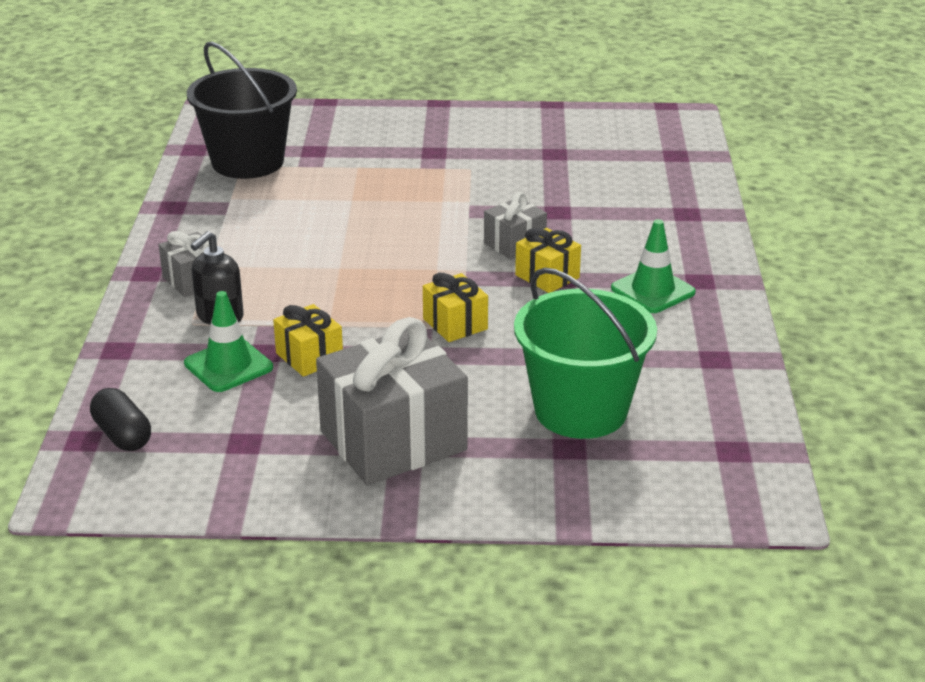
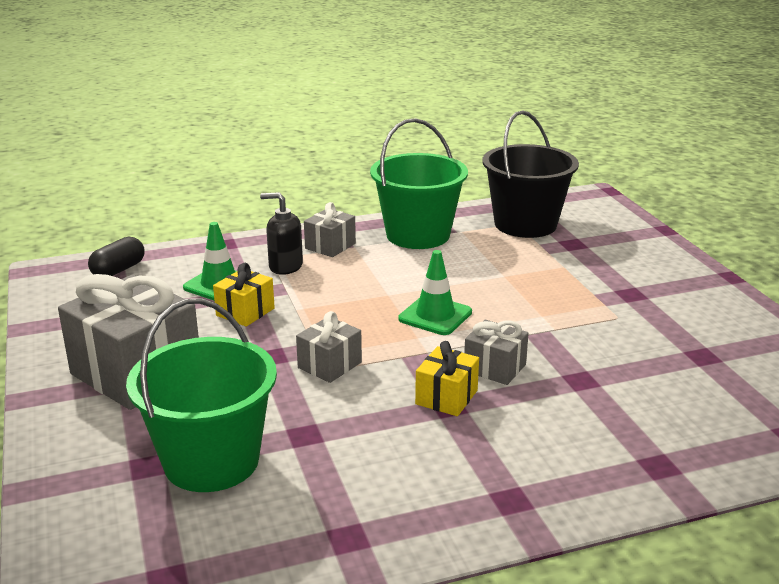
camera: 70 degrees right, 5 degrees down
yellow gift [423,273,488,342] -> grey gift [296,311,362,383]
green traffic cone [611,219,696,313] -> green traffic cone moved to [398,250,472,335]
none -> green bucket [370,118,468,249]

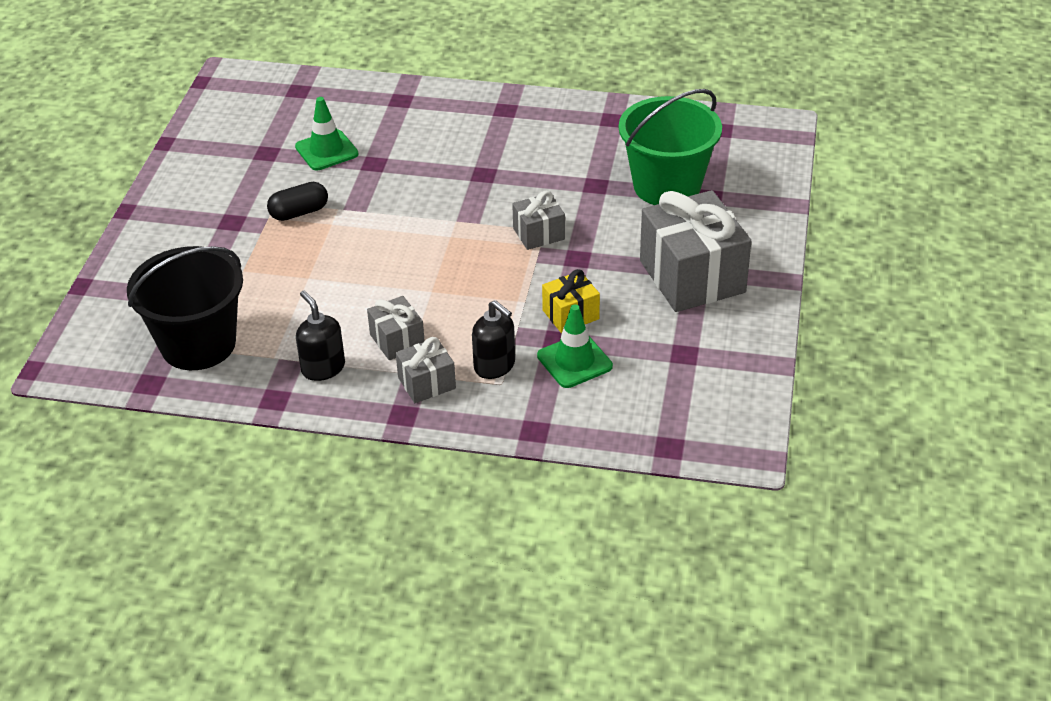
camera: 150 degrees left, 15 degrees up
black capsule [88,237,145,276] -> black capsule moved to [267,182,328,221]
green bucket [370,118,468,249] -> black soap dispenser [296,291,345,381]
green traffic cone [398,250,472,335] -> green traffic cone moved to [295,97,359,170]
yellow gift [415,341,479,416] -> none
grey gift [464,320,529,385] -> grey gift moved to [367,296,425,360]

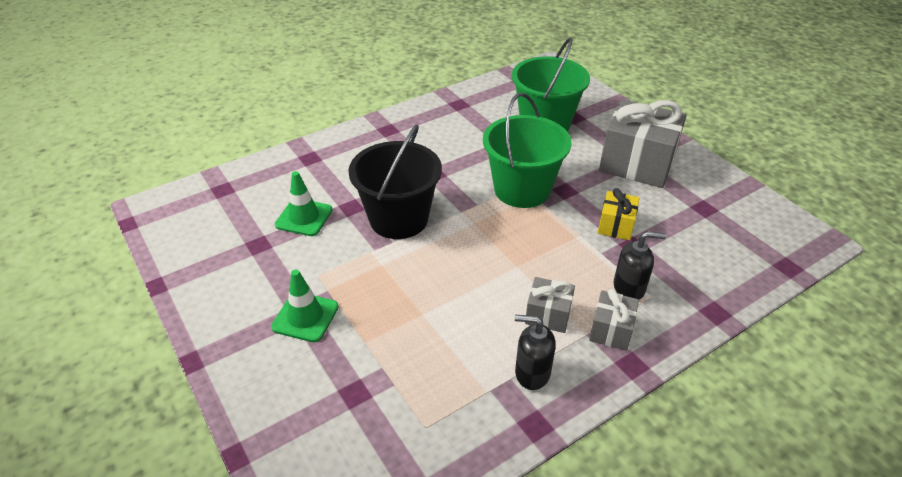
camera: 45 degrees left, 0 degrees up
black bucket [127,246,243,370] -> black bucket moved to [348,125,442,239]
black capsule [267,182,328,221] -> none
grey gift [512,191,565,250] -> green bucket [483,93,572,208]
green traffic cone [537,305,613,388] -> green traffic cone moved to [271,270,339,342]

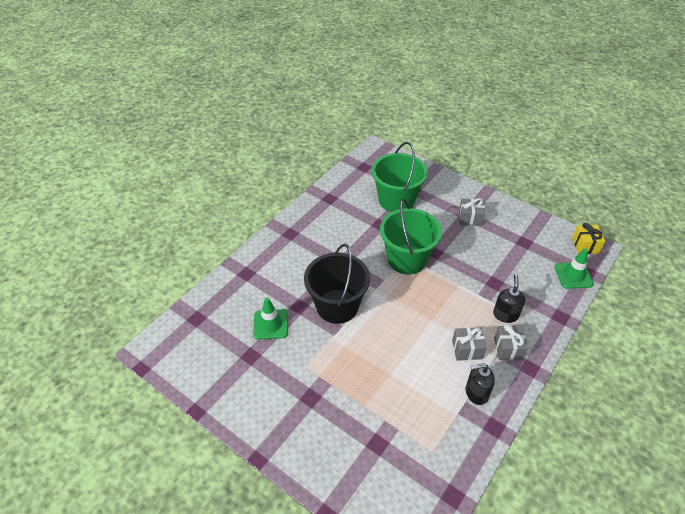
camera: 20 degrees left, 5 degrees up
green traffic cone [271,270,339,342] -> green traffic cone moved to [554,248,594,289]
yellow gift [598,188,640,240] -> yellow gift moved to [572,223,605,254]
grey gift [599,99,687,188] -> grey gift [459,198,485,226], size x0.50
black soap dispenser [614,231,666,300] -> black soap dispenser turned 60 degrees counterclockwise [493,274,525,323]

